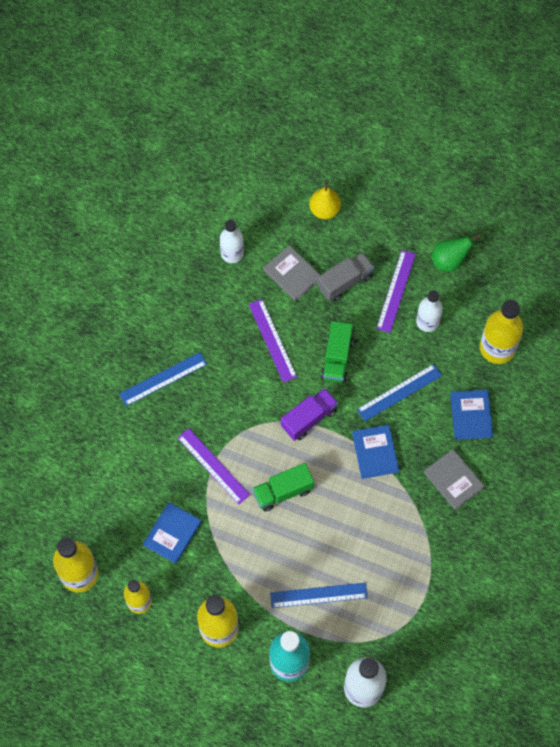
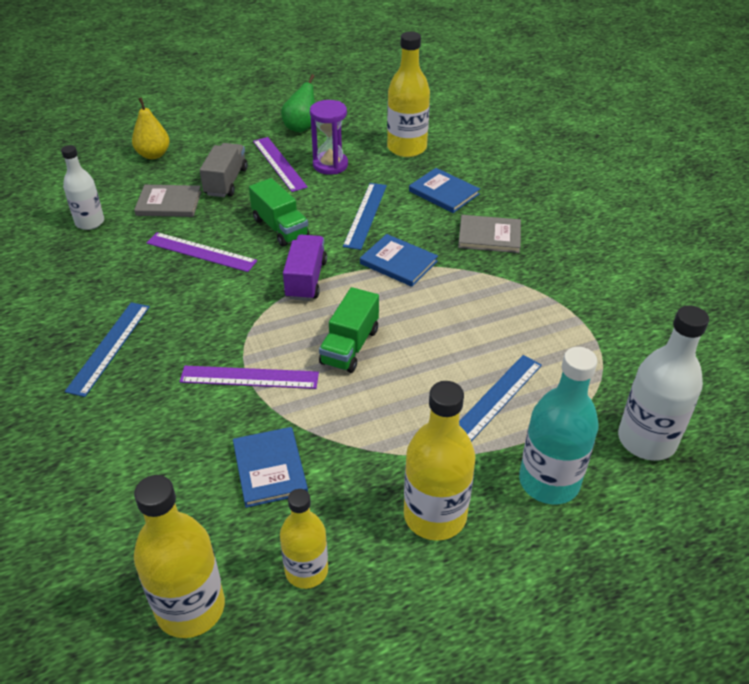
camera: 45 degrees left, 25 degrees down
white bottle [416,290,443,332] -> purple hourglass [310,100,348,175]

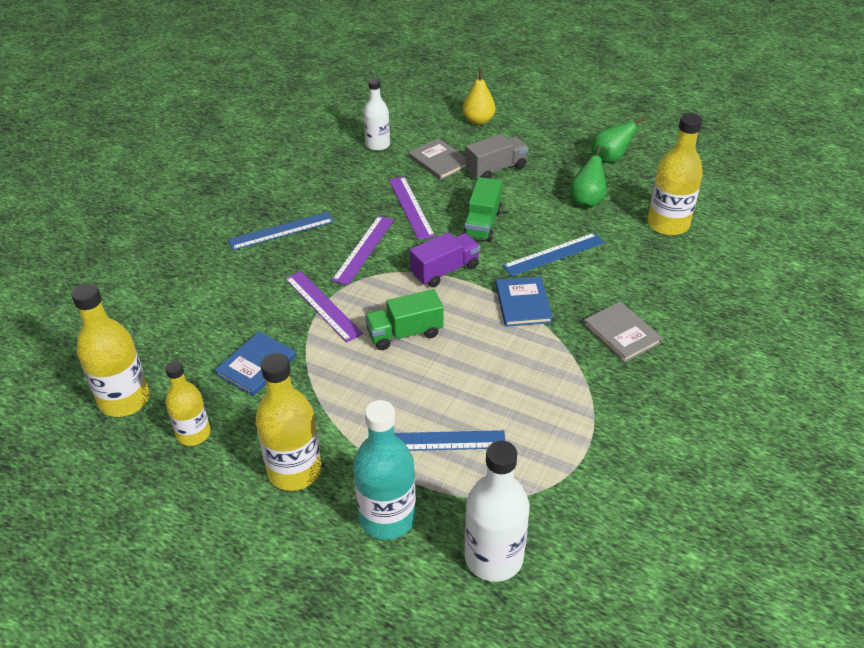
camera: 50 degrees right, 0 degrees up
purple ruler [253,137,308,192] -> purple ruler moved to [332,216,394,285]
purple hourglass [310,100,348,175] -> green pear [569,146,607,208]
blue book [409,168,480,213] -> none

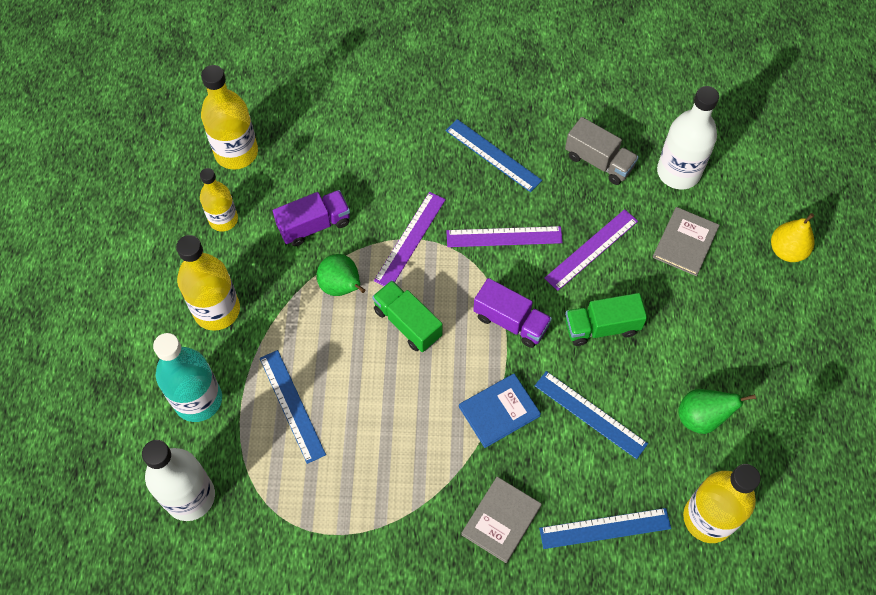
camera: 65 degrees right, 20 degrees up
blue book [215,332,296,396] -> purple truck [273,190,350,246]
white bottle [363,78,390,151] -> white bottle [657,86,719,189], size x1.54
grey truck [465,134,528,178] -> grey truck moved to [565,117,639,185]
green pear [591,117,646,163] -> green pear moved to [316,254,365,296]
none -> blue ruler [539,508,671,549]

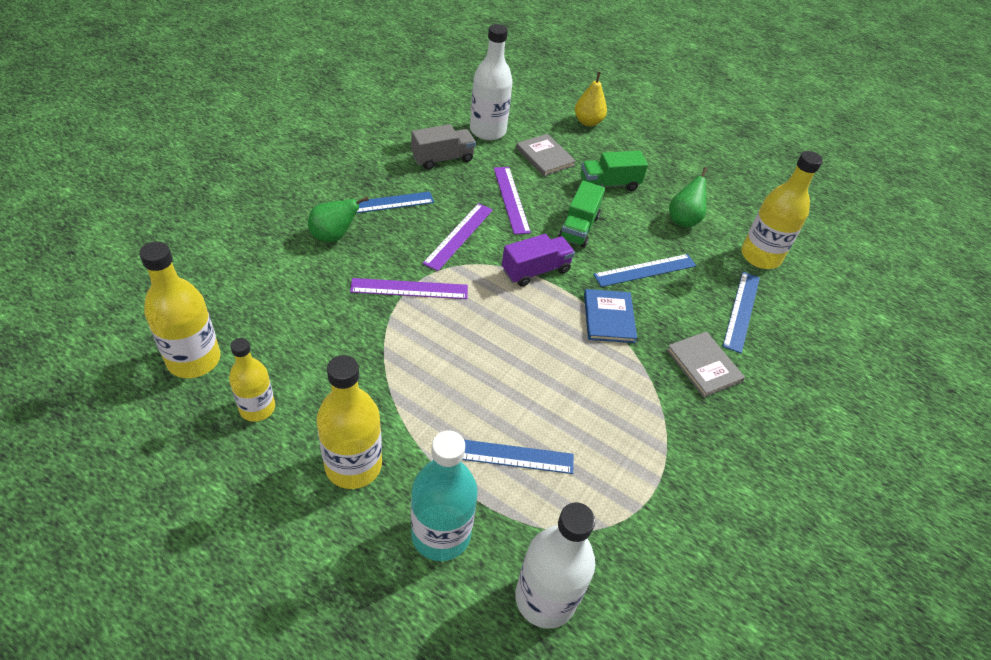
camera: 65 degrees left, 15 degrees down
purple truck [273,190,350,246] -> none
green pear [316,254,365,296] -> green pear moved to [308,197,369,242]
green truck [372,280,443,352] -> green truck moved to [581,151,648,191]
purple ruler [374,192,446,286] -> purple ruler turned 60 degrees counterclockwise [350,278,468,299]

